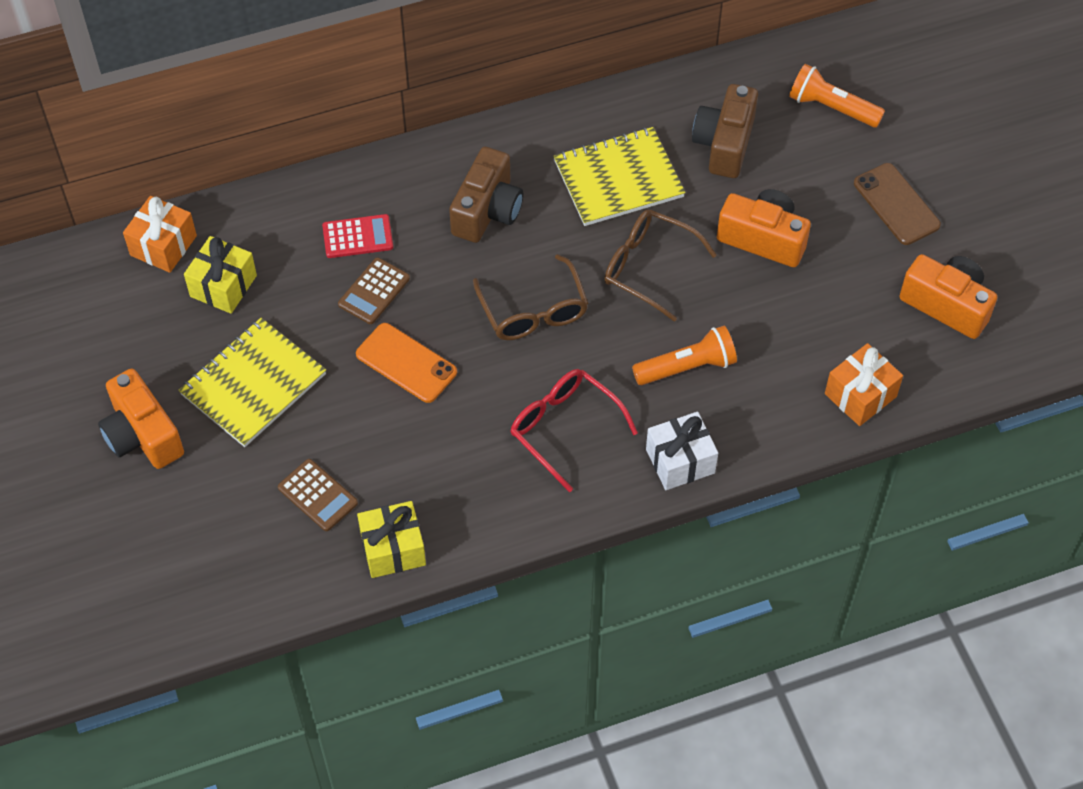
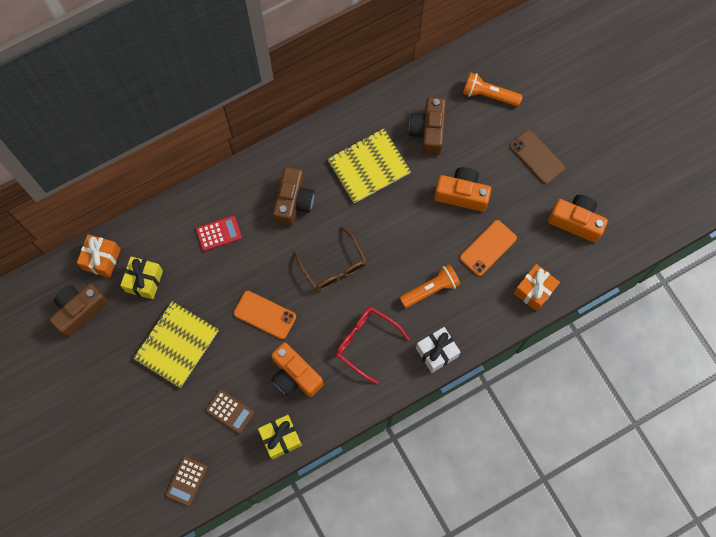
camera: 10 degrees left, 15 degrees up
orange camera [98,368,184,469] -> orange camera moved to [271,342,323,397]
brown calculator [338,257,410,324] -> brown calculator moved to [165,456,208,507]
brown glasses [604,209,717,322] -> none
none -> brown camera [49,284,108,338]
none -> orange phone [460,220,517,276]

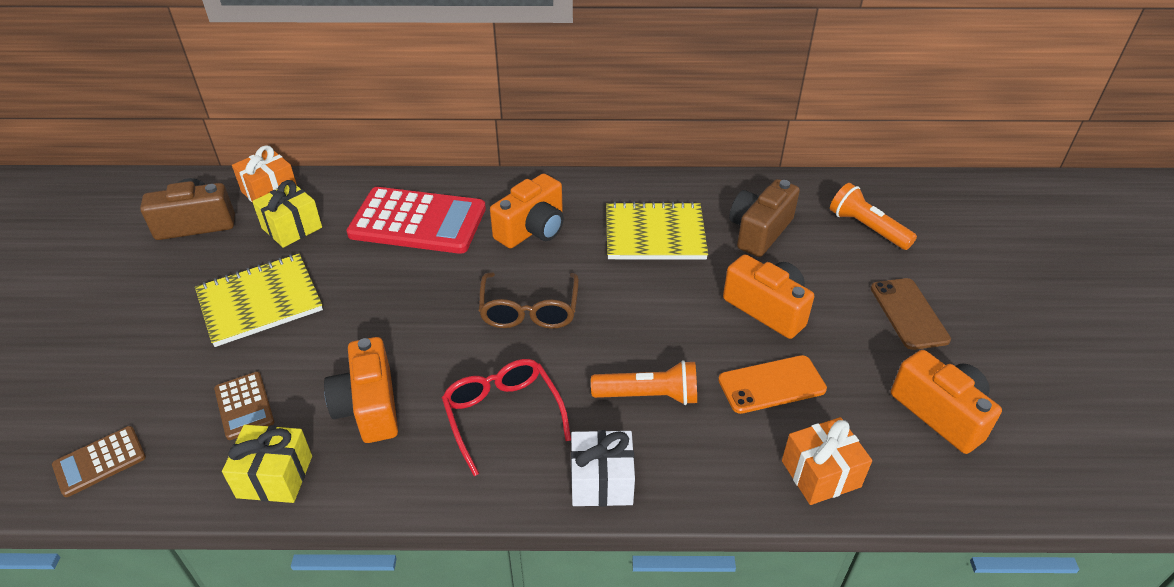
camera: 30 degrees right, 30 degrees down
red calculator [196,216,242,251] -> red calculator [346,187,486,254], size x2.09
orange phone [234,291,296,339] -> none
brown camera [273,167,315,226] -> orange camera [490,173,564,248]

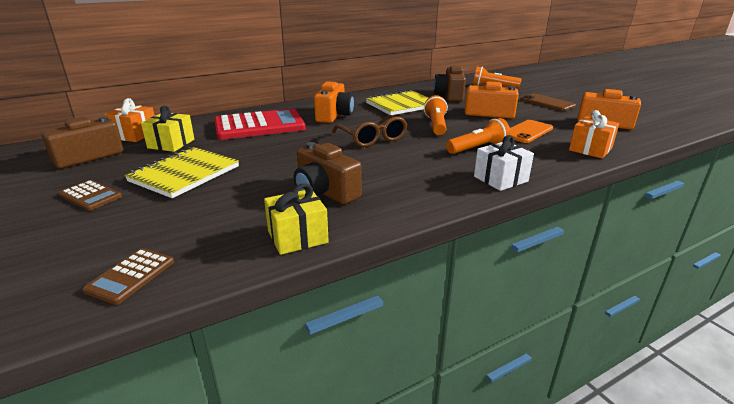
camera: 30 degrees left, 15 degrees down
brown calculator [214,372,274,440] -> brown calculator moved to [59,180,122,211]
orange camera [324,337,398,443] -> brown camera [294,142,362,205]
red glasses [442,359,571,476] -> none
none -> orange flashlight [424,95,448,135]

